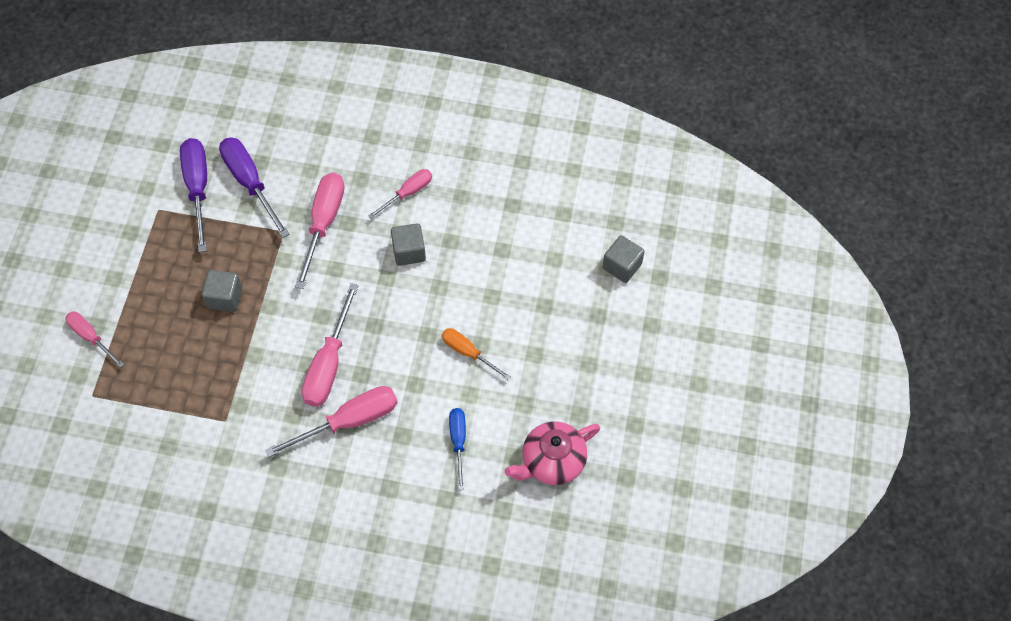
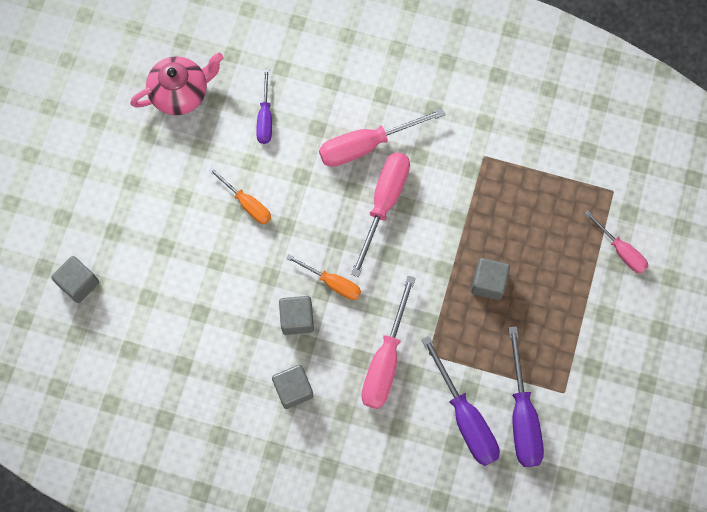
camera: 175 degrees left, 10 degrees up
pink screwdriver [368,169,432,219] -> grey cube [272,365,313,409]
blue screwdriver [449,408,466,490] -> purple screwdriver [256,69,272,144]
none -> orange screwdriver [286,254,361,300]

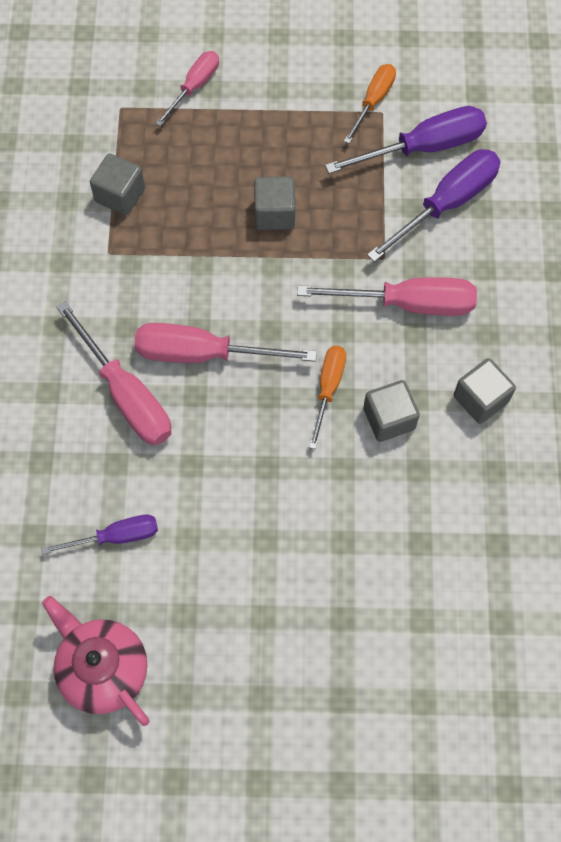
camera: 105 degrees left, 5 degrees down
grey cube [51,256,99,303] -> grey cube moved to [90,153,145,215]
orange screwdriver [208,167,271,224] -> orange screwdriver moved to [344,64,396,144]

